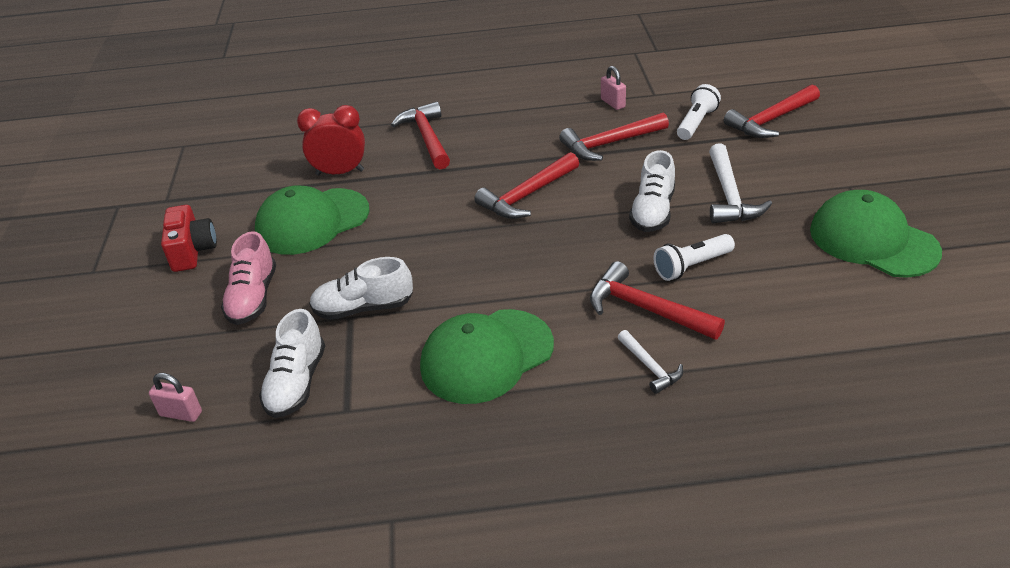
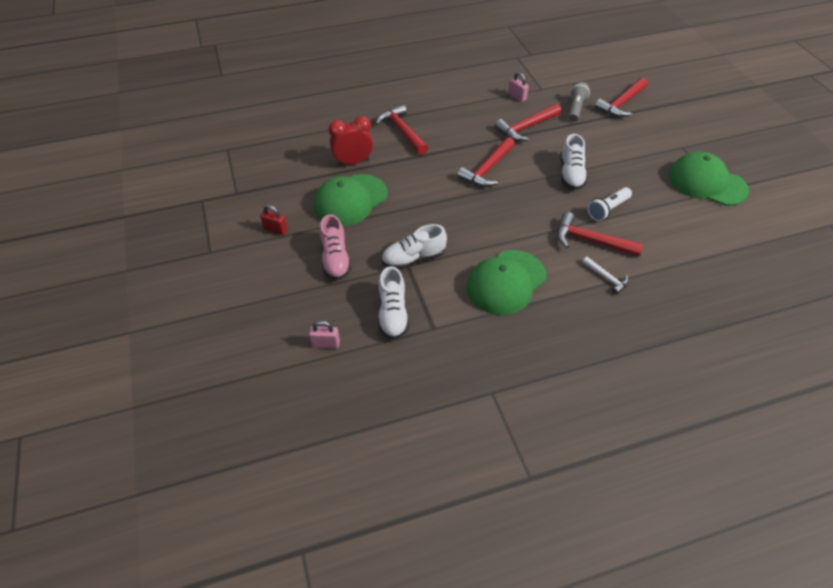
camera: 15 degrees left, 10 degrees up
red camera [161,205,217,272] -> red padlock [260,205,288,235]
white flashlight [677,84,721,140] -> grey flashlight [568,82,590,122]
white hammer [709,143,772,223] -> none

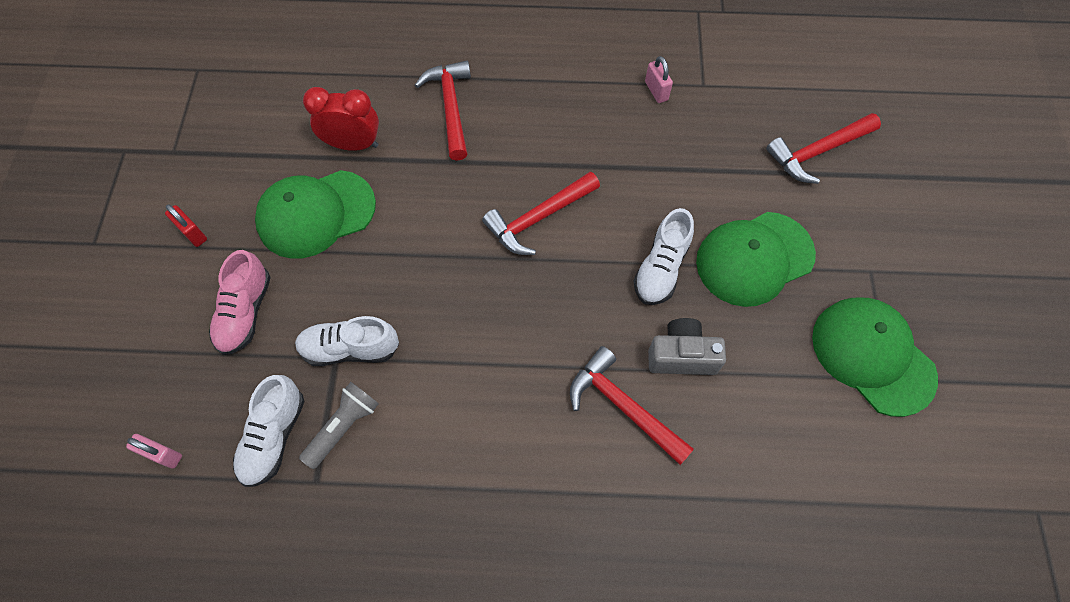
camera: 20 degrees right, 15 degrees up
green cap [467,250,546,315] -> green cap moved to [696,212,816,307]
red hammer [494,104,561,141] -> none
grey flashlight [568,82,590,122] -> grey flashlight moved to [299,382,379,469]
white hammer [582,257,629,295] -> none
white flashlight [588,187,632,221] -> grey camera [648,318,726,375]

